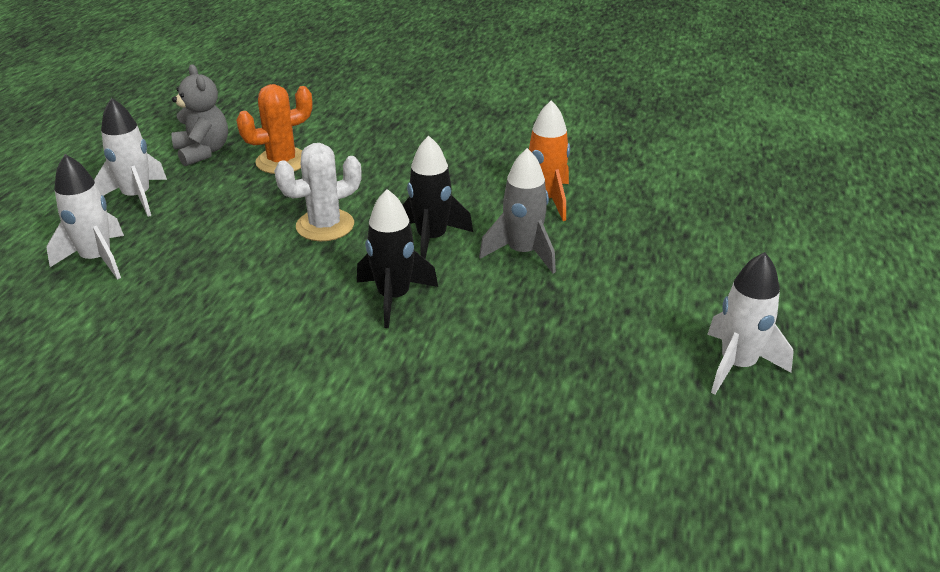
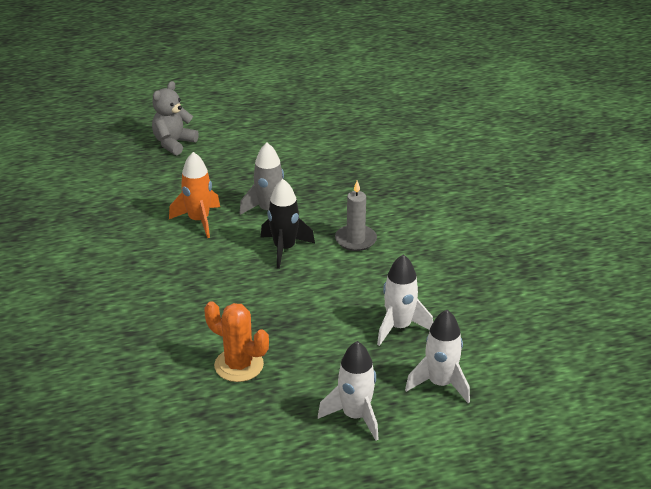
camera: 120 degrees left, 0 degrees up
grey teddy bear [172,64,228,166] -> grey teddy bear moved to [152,81,199,155]
white cactus [274,143,362,241] -> none
black rocket [357,189,438,328] -> grey candle [335,181,377,251]
white rocket [707,252,794,394] -> white rocket moved to [377,254,433,346]

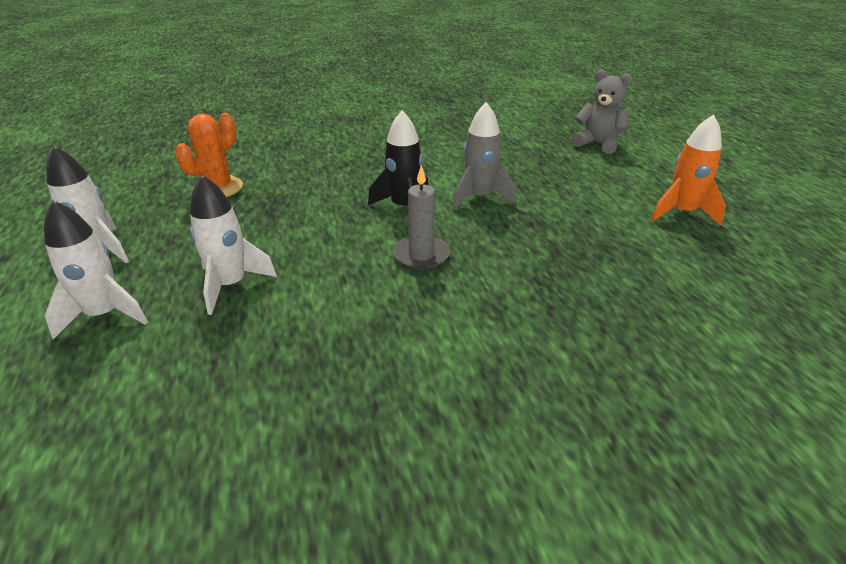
camera: 90 degrees right, 0 degrees up
orange rocket [169,152,220,238] -> orange rocket moved to [651,114,726,225]

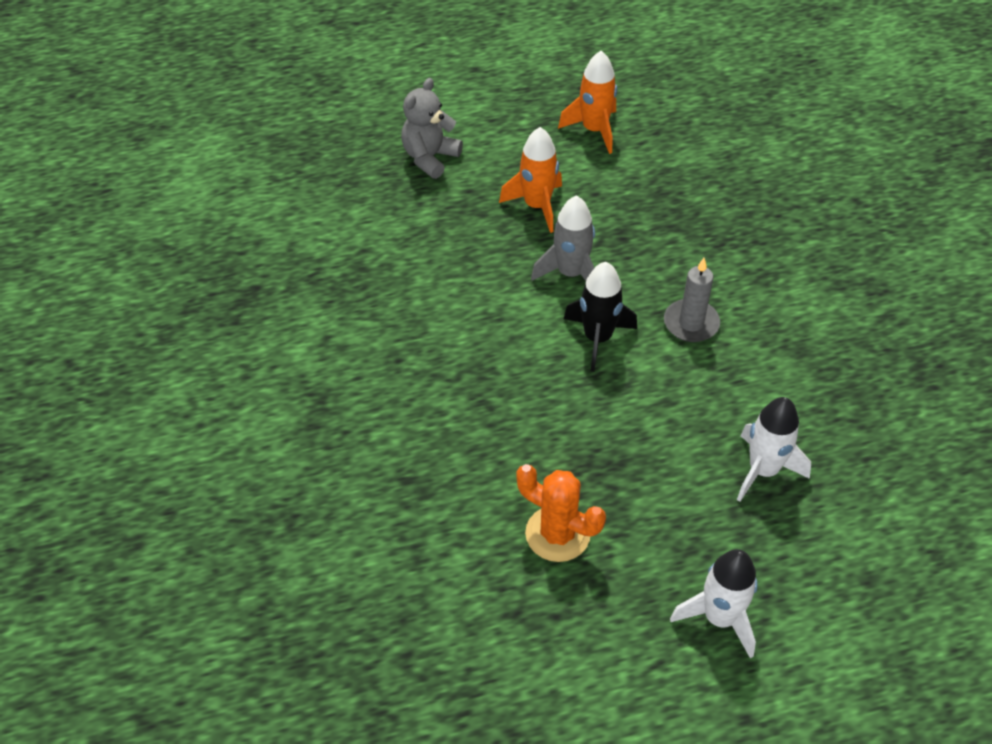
camera: 90 degrees left, 15 degrees up
white rocket [44,200,148,339] -> none
none -> orange rocket [499,127,562,233]

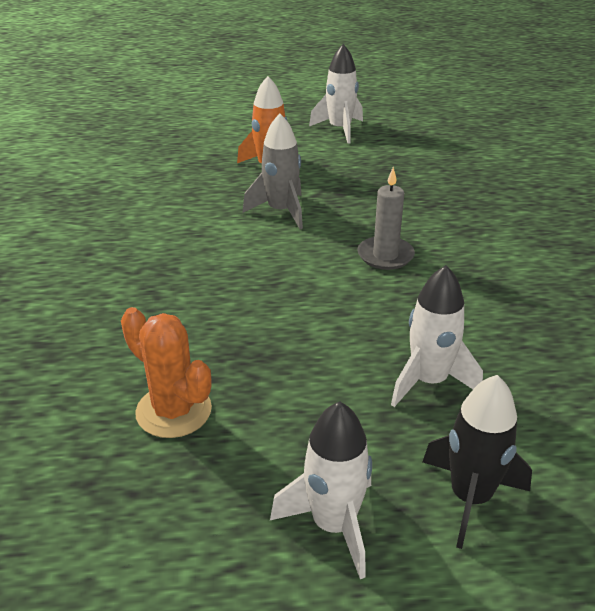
camera: 10 degrees right, 15 degrees down
grey teddy bear [401,78,463,179] -> none
orange rocket [558,51,617,154] -> white rocket [309,44,363,144]
black rocket [564,262,637,372] -> black rocket moved to [423,375,532,549]

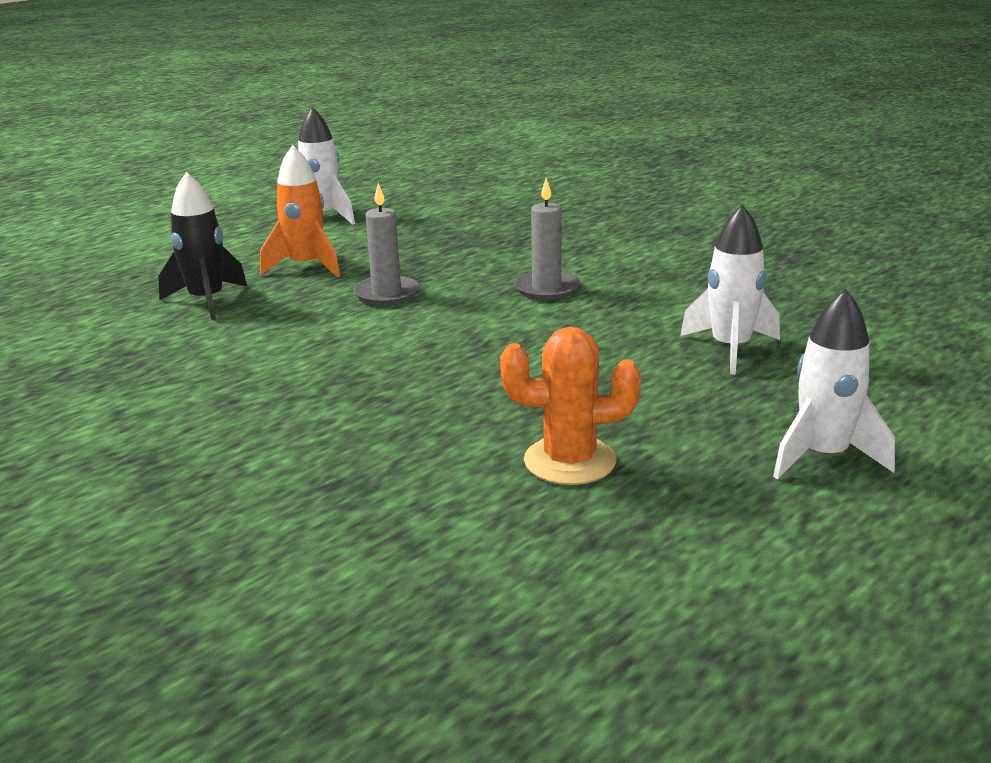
camera: 40 degrees left, 10 degrees down
grey rocket [243,114,303,229] -> grey candle [353,183,420,305]
black rocket [423,375,532,549] -> black rocket moved to [158,172,247,320]

